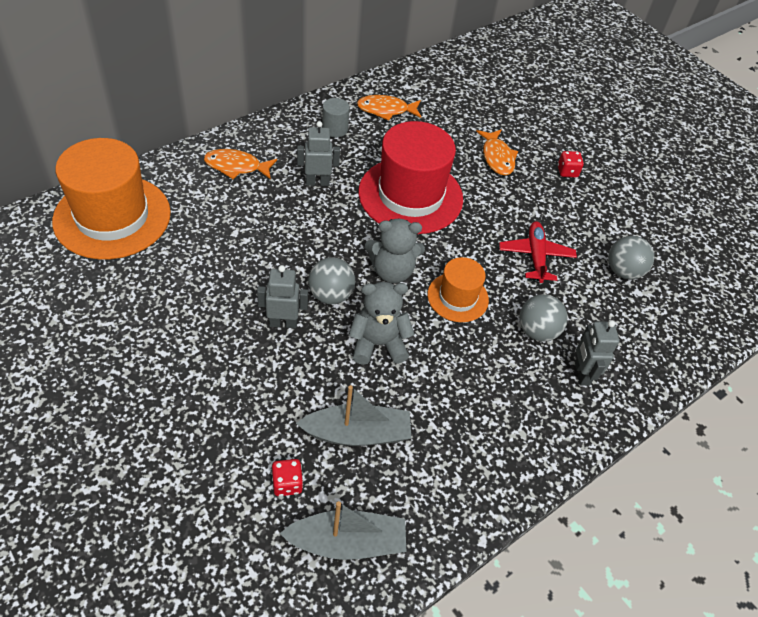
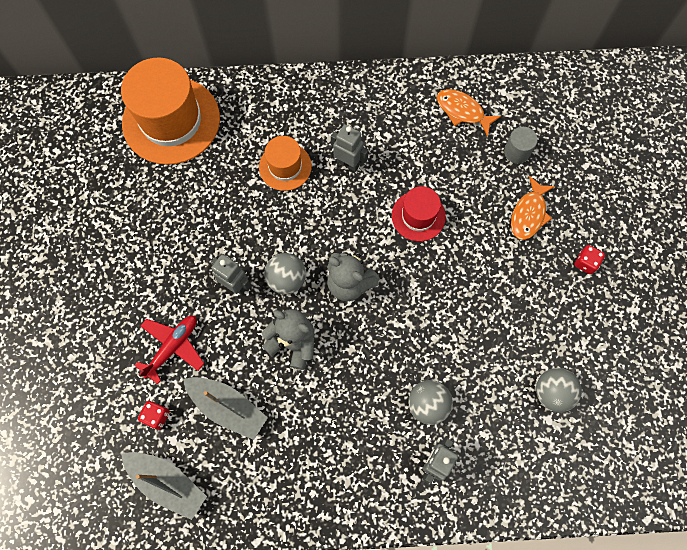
camera: 40 degrees right, 20 degrees up
orange fish [204,149,277,179] -> none
grey cylinder [322,98,350,137] -> grey cylinder moved to [504,127,538,164]
red hat [358,121,463,234] -> red hat [392,186,446,241], size x0.53
orange hat [427,257,489,322] -> orange hat moved to [259,136,312,191]
red plane [499,221,577,283] -> red plane moved to [134,316,204,384]

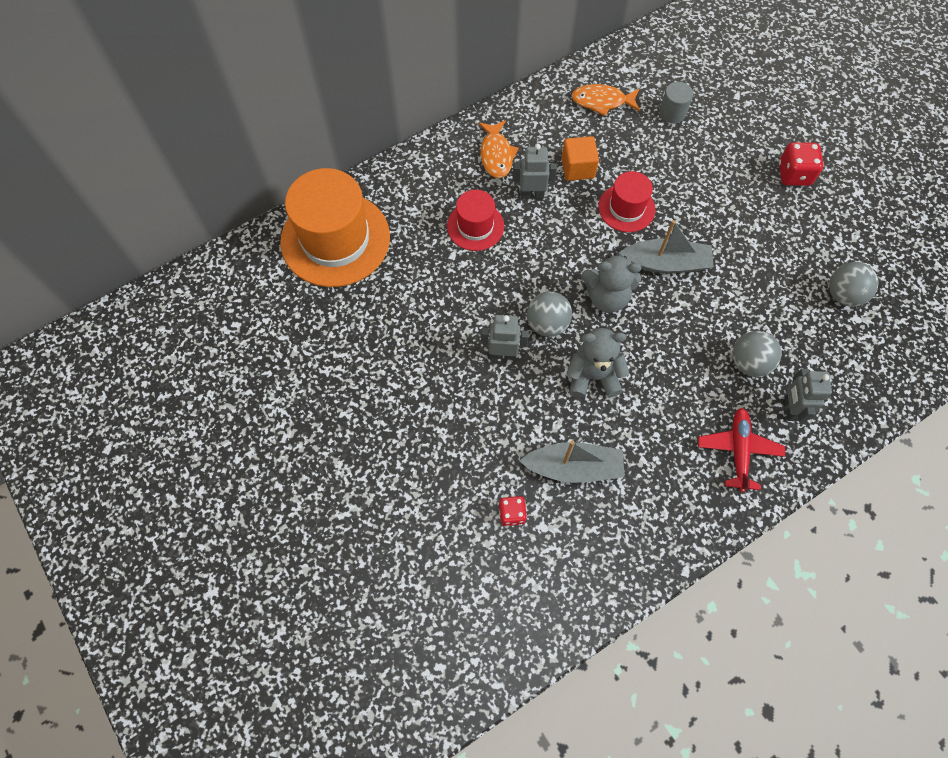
camera: 30 degrees left, 5 degrees down
grey boat [121,452,207,520] -> grey boat moved to [619,220,714,273]
red plane [134,316,204,384] -> red plane moved to [698,408,785,492]
orange hat [259,136,312,191] -> red hat [447,190,504,251]
orange fish [511,176,555,240] -> orange fish moved to [478,120,519,178]
red dice [574,245,605,274] -> red dice [779,142,824,186], size x1.54
none -> orange cube [561,136,599,181]

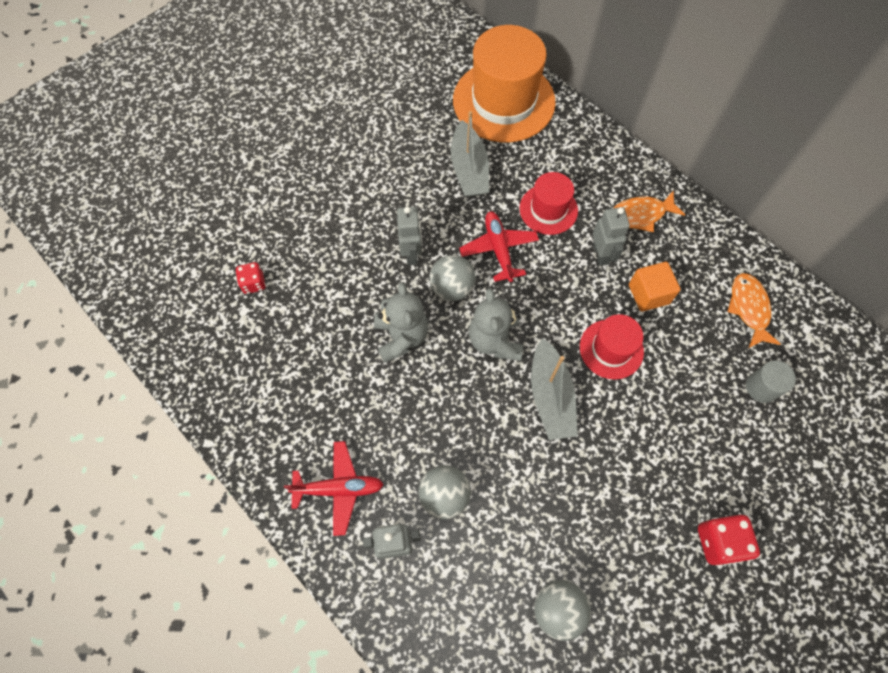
camera: 80 degrees right, 0 degrees up
grey boat [520,440,624,483] -> grey boat moved to [451,111,489,197]
none -> red plane [459,211,539,282]

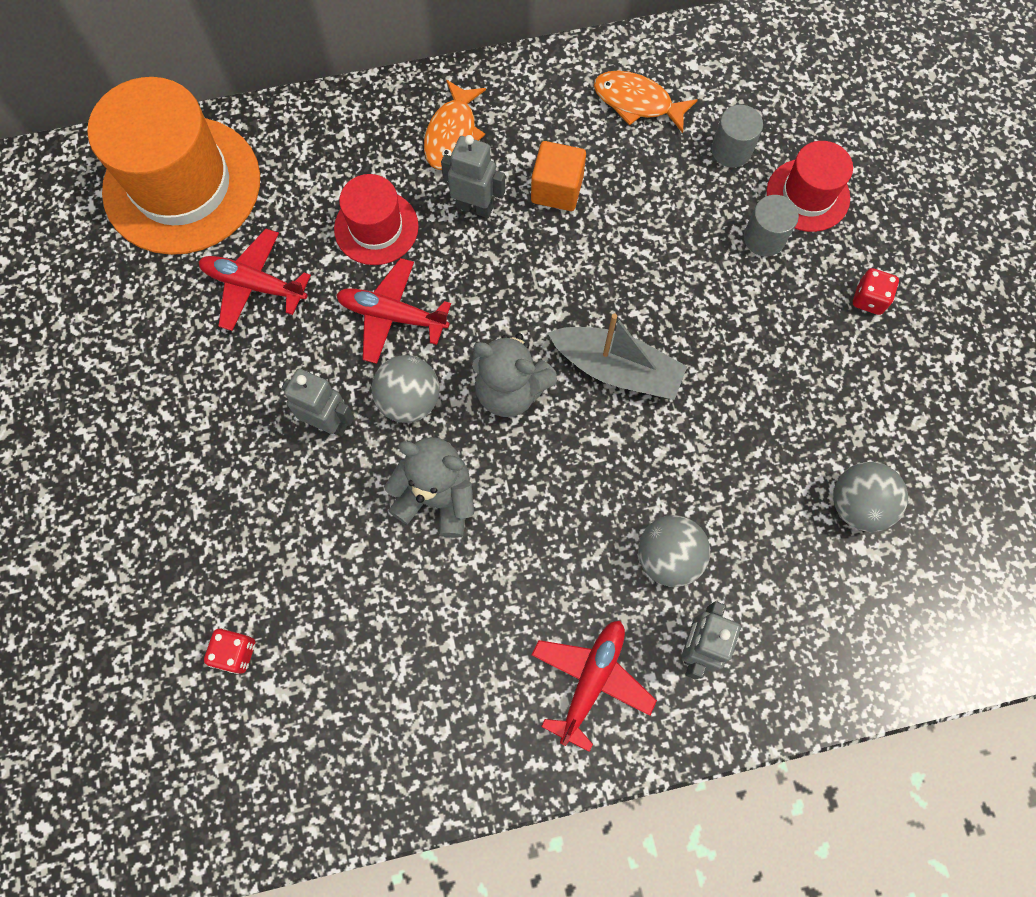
camera: 60 degrees left, 5 degrees up
grey boat [451,111,489,197] -> red plane [199,229,311,331]
red hat [580,314,644,379] -> red hat moved to [767,141,853,232]
red dice [698,515,760,566] -> red dice [853,268,899,315], size x0.65
none -> grey cylinder [744,195,799,256]

